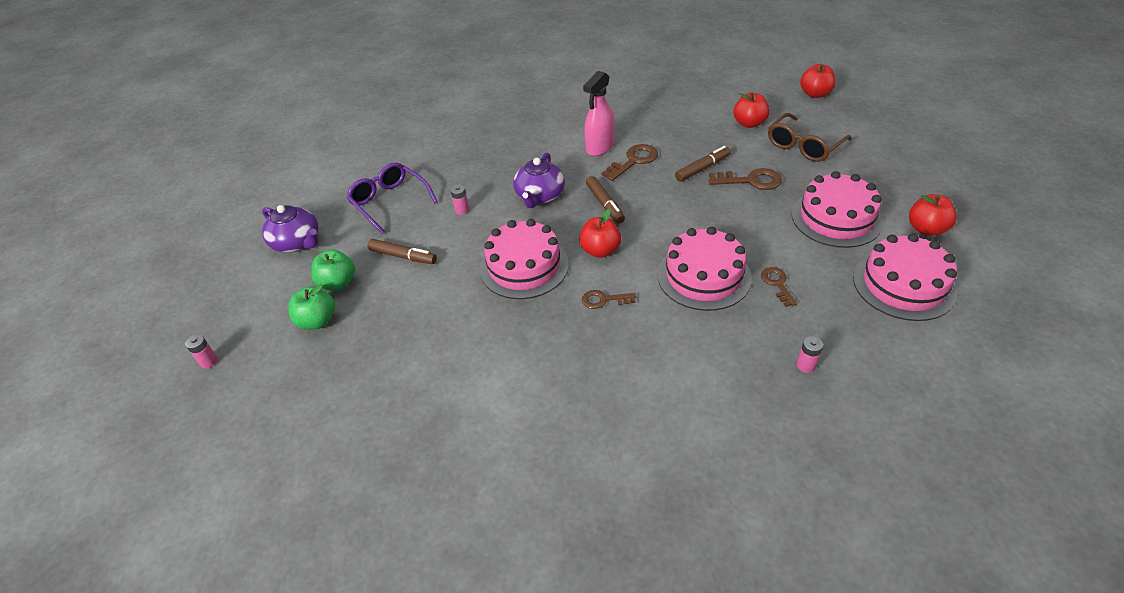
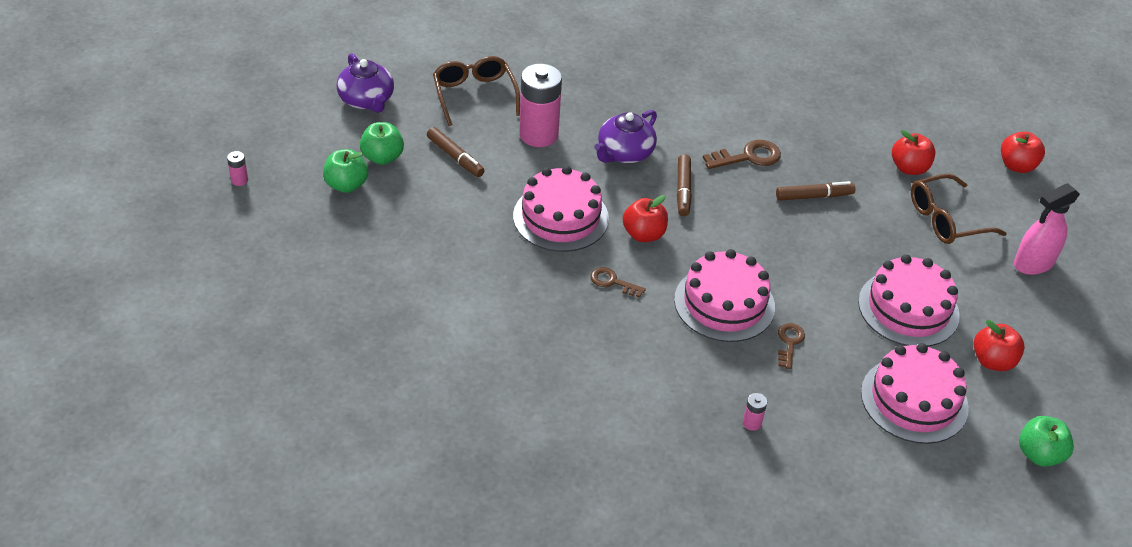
camera: 20 degrees right, 0 degrees up
purple glasses [346,163,438,234] -> brown glasses [433,56,520,126]
pink battery [450,184,469,215] -> pink battery [519,64,562,147], size x2.46
pink spray bottle [583,71,615,156] -> pink spray bottle moved to [1014,183,1080,275]
brown key [709,168,782,190] -> none
none -> green apple [1019,416,1074,467]

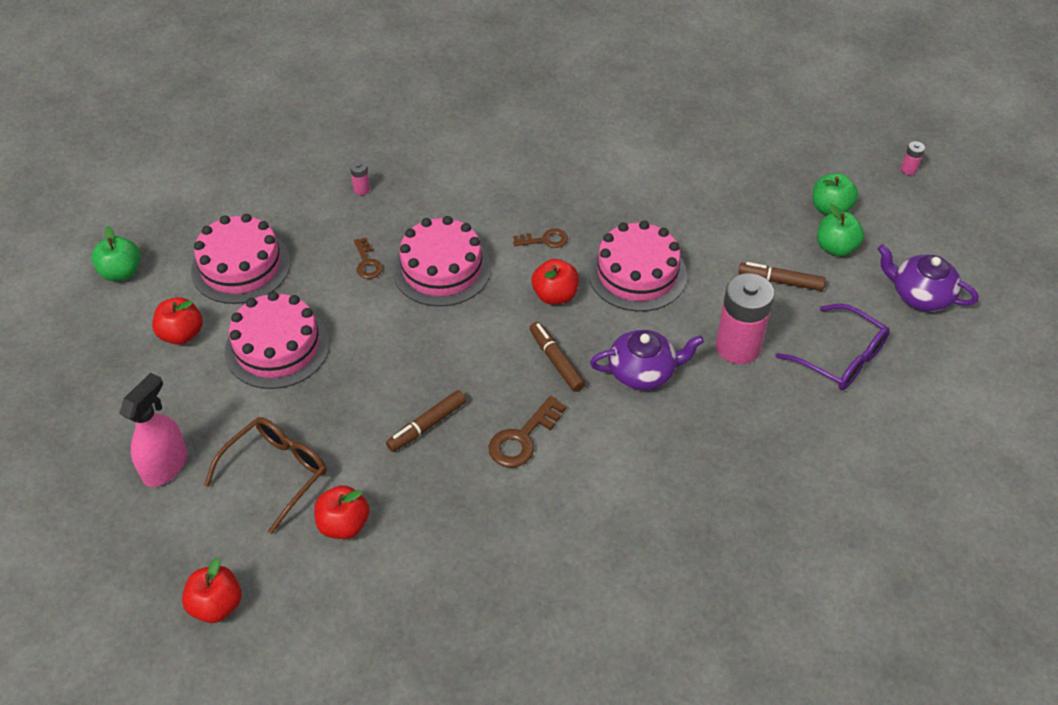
camera: 150 degrees right, 5 degrees up
brown glasses [433,56,520,126] -> purple glasses [776,304,890,390]
purple teapot [594,110,657,163] -> purple teapot turned 75 degrees clockwise [590,329,704,390]

